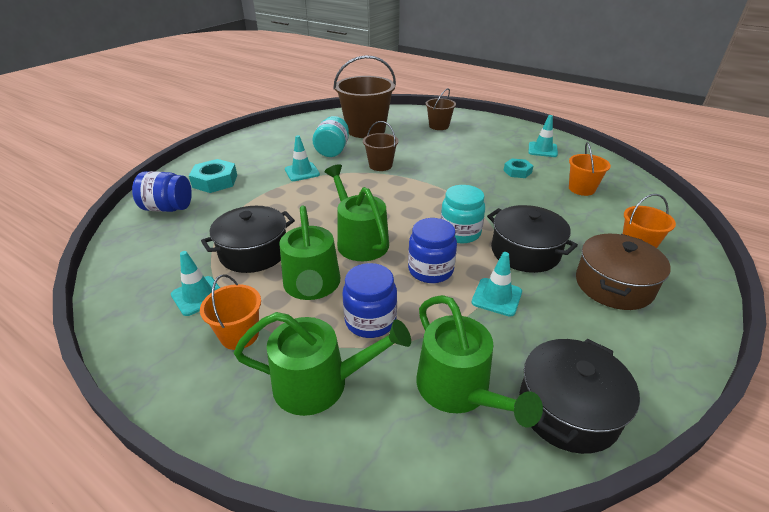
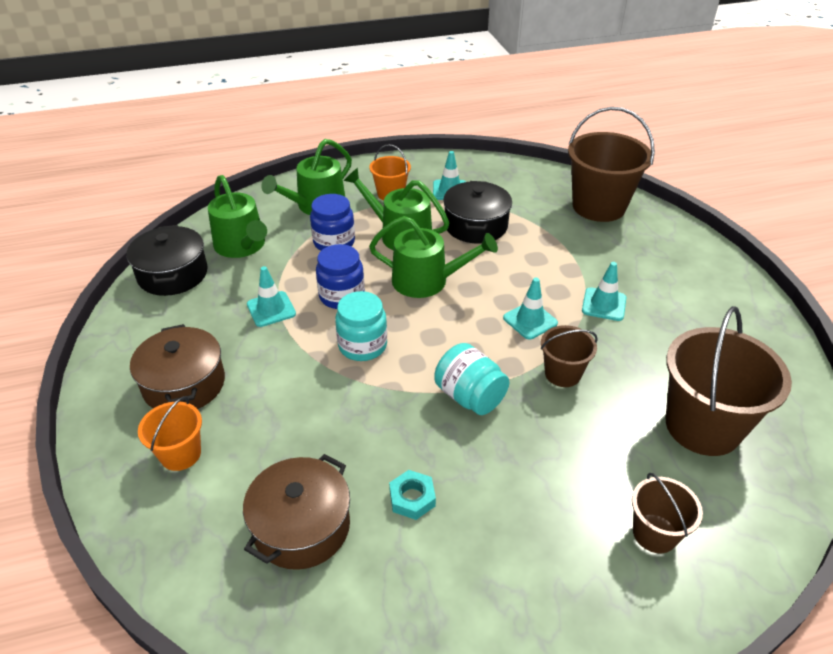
camera: 130 degrees right, 5 degrees up
blue jar [132,171,192,212] -> brown bucket [568,107,655,222]
turquoise nut [189,159,237,193] -> none
turquoise jar [313,116,349,157] -> turquoise jar moved to [434,343,509,415]
green watering can [416,295,543,427] -> green watering can turned 135 degrees counterclockwise [208,175,267,258]
black pot [487,205,578,273] -> none
turquoise traffic cone [529,115,558,157] -> turquoise traffic cone moved to [503,278,558,340]
orange bucket [569,142,611,196] -> brown pot [243,454,350,570]

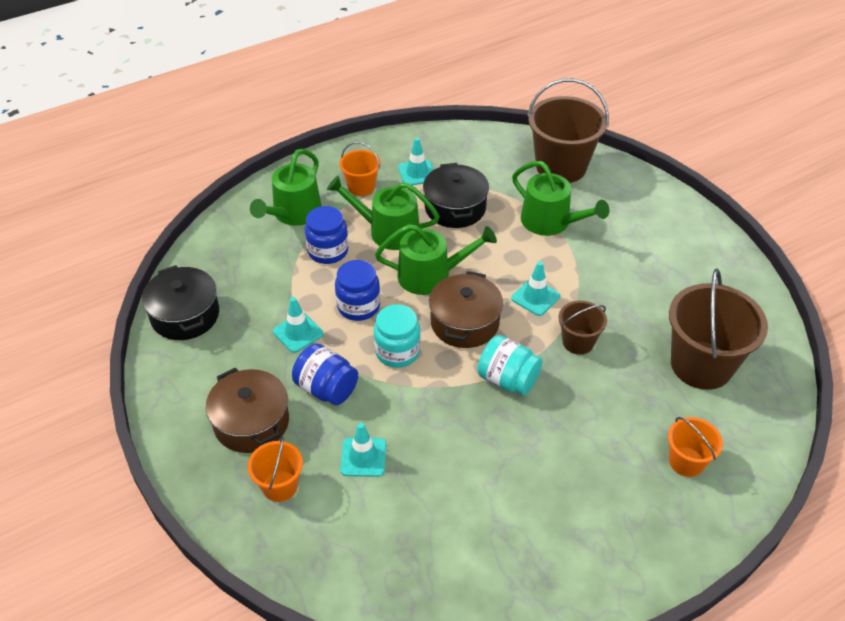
camera: 15 degrees left, 5 degrees up
green watering can [208,175,267,258] -> green watering can moved to [512,161,609,236]
brown pot [243,454,350,570] -> brown pot moved to [429,271,503,348]
turquoise nut [389,470,436,520] -> none
turquoise traffic cone [582,262,626,321] -> turquoise traffic cone moved to [340,423,386,477]
brown bucket [632,473,703,553] -> orange bucket [668,417,723,477]
none -> blue jar [292,343,358,405]

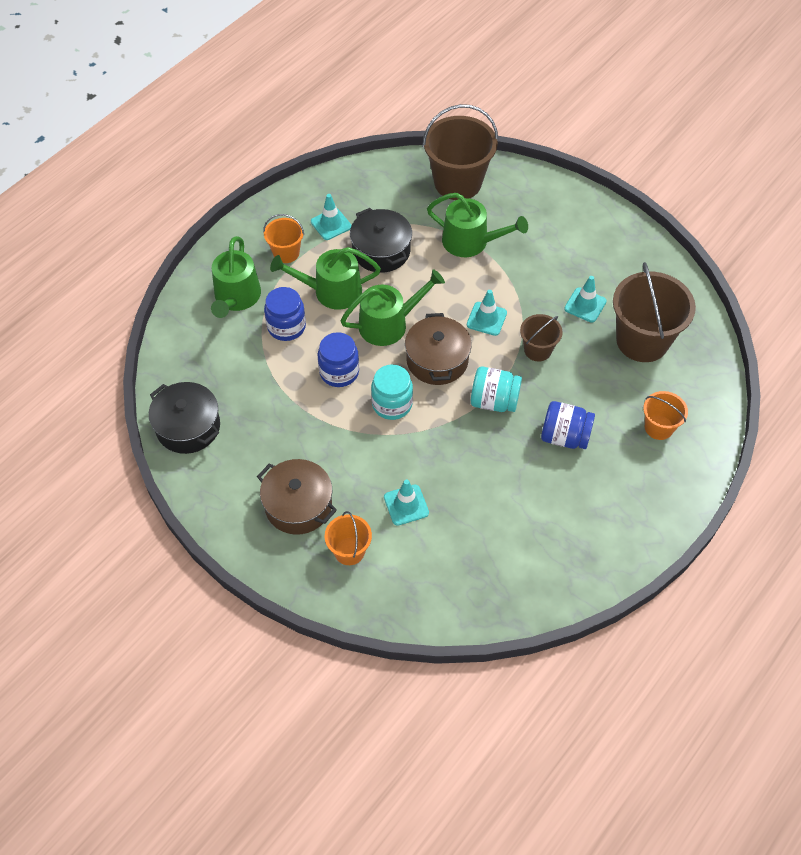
camera: 20 degrees left, 10 degrees up
turquoise traffic cone [273,297,324,353] -> turquoise traffic cone moved to [564,276,606,323]
blue jar [292,343,358,405] -> blue jar moved to [541,401,595,449]

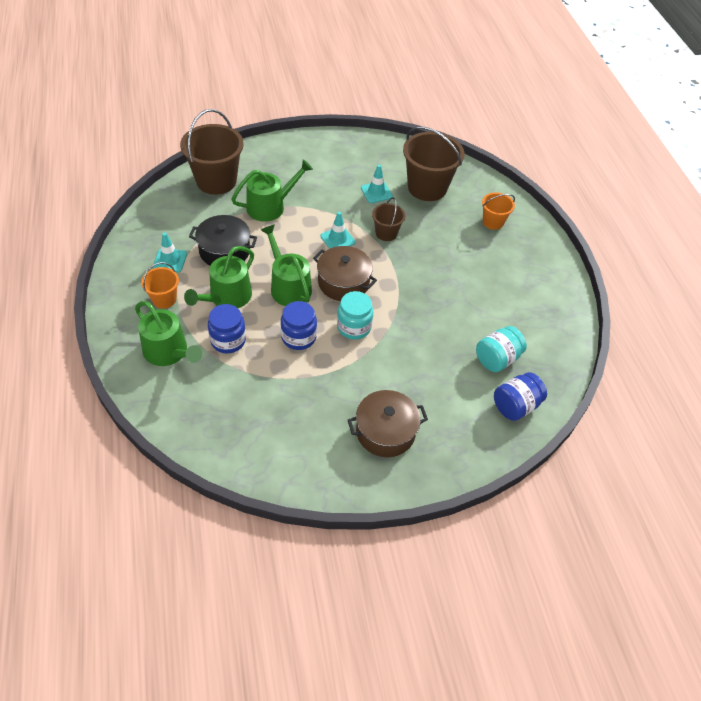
camera: 55 degrees left, 5 degrees down
black pot [149,382,220,454] -> none
orange bucket [324,511,372,565] -> none
green watering can [341,269,445,346] -> green watering can turned 45 degrees counterclockwise [261,225,312,306]
turquoise traffic cone [384,479,429,526] -> none
turquoise jar [471,366,522,412] -> turquoise jar moved to [476,326,527,372]
blue jar [541,401,595,449] -> blue jar moved to [494,372,547,421]

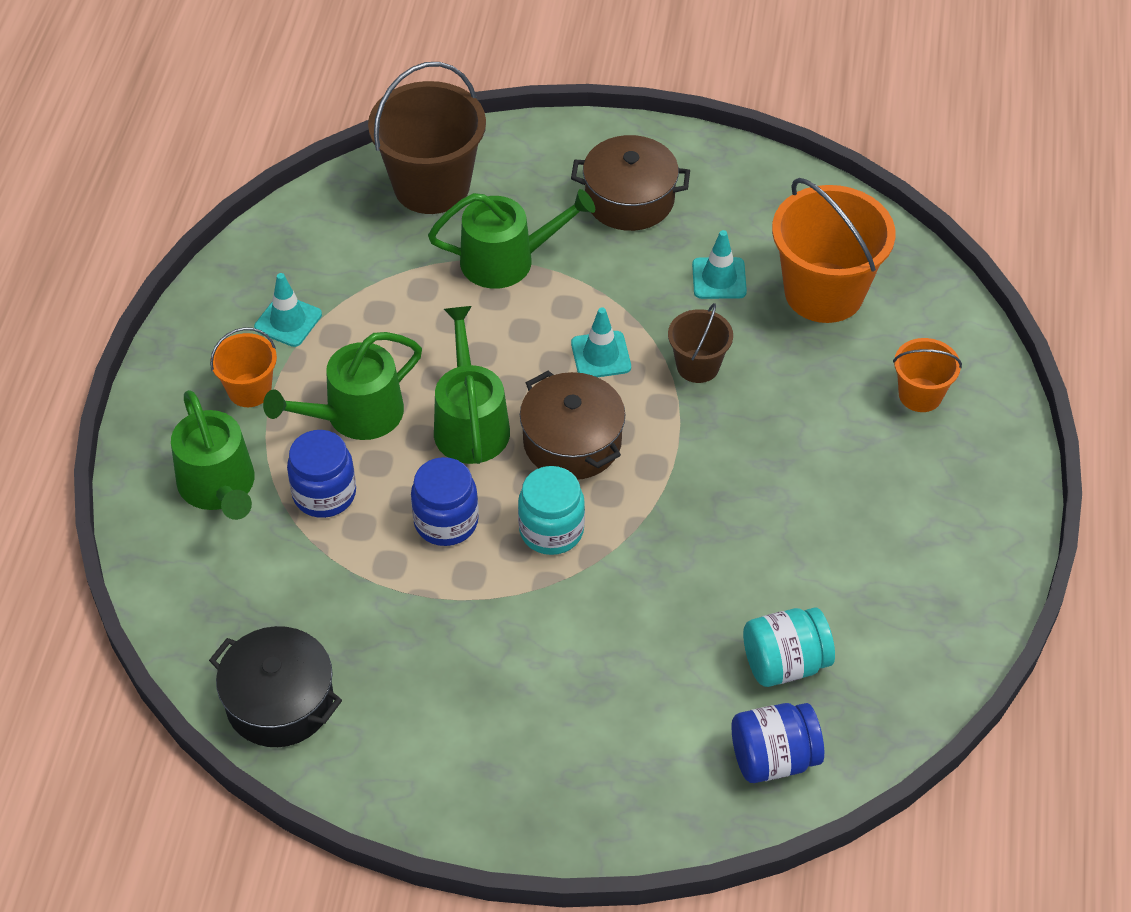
camera: 25 degrees right, 0 degrees up
black pot [189,215,257,266] -> black pot moved to [209,626,342,747]
brown pot [348,390,428,457] -> brown pot moved to [571,135,690,231]
brown bucket [403,126,464,201] -> orange bucket [772,178,896,323]

